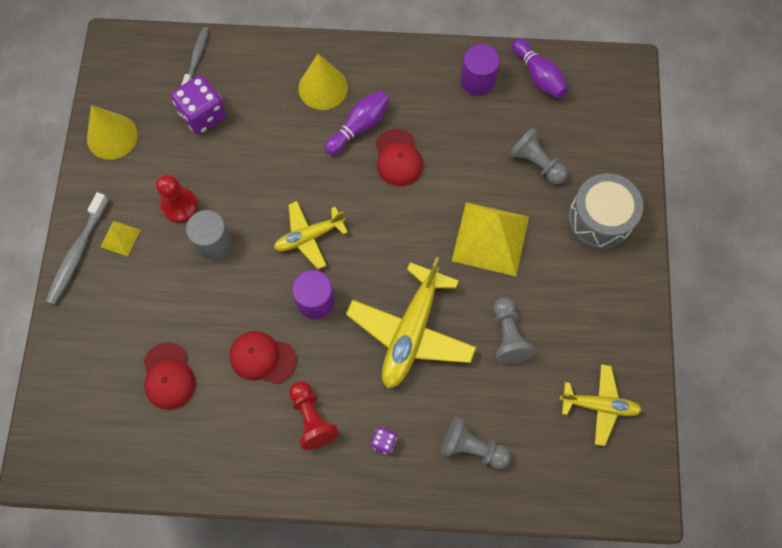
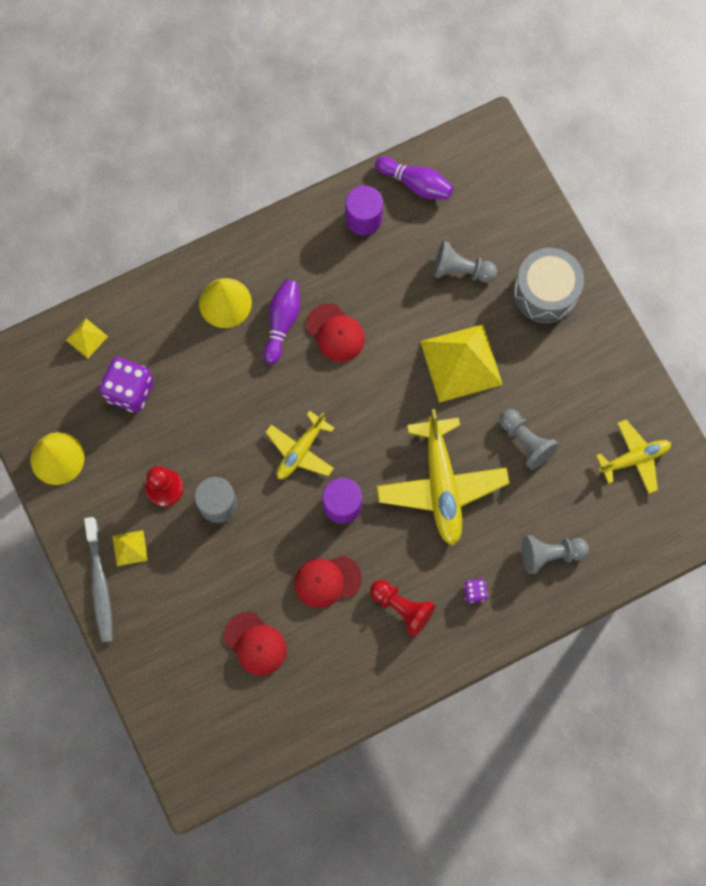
camera: 30 degrees left, 5 degrees up
grey toothbrush [181,27,209,86] -> yellow pyramid [66,318,108,358]

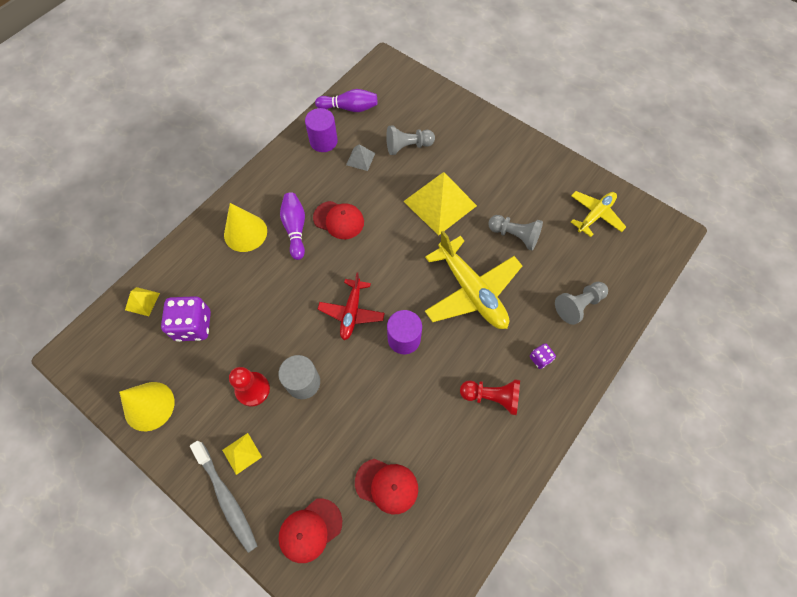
camera: 25 degrees left, 10 degrees down
yellow plane [266,410,335,479] -> red plane [318,273,385,340]
red cap [294,556,362,608] -> red cap moved to [278,498,342,563]
grey drum [514,248,584,323] -> none
none -> grey pyramid [346,144,375,171]

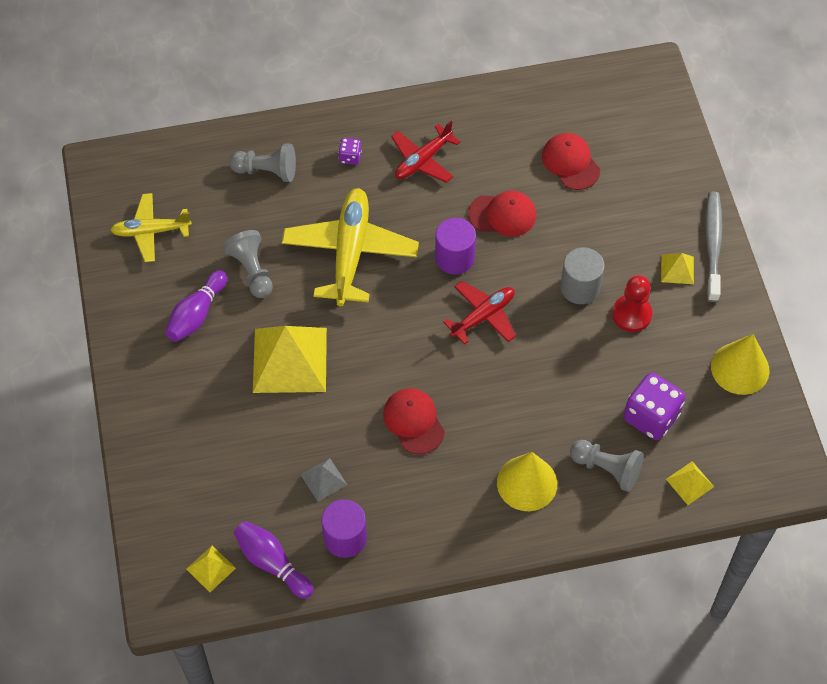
camera: 140 degrees left, 5 degrees down
red cap [278,498,342,563] -> red cap moved to [468,191,536,237]
purple bowling pin [280,192,305,260] -> purple bowling pin moved to [165,270,227,342]
grey pawn [386,125,435,155] -> grey pawn moved to [570,440,644,492]
red pawn [460,379,520,415] -> red plane [391,121,460,183]
none -> yellow pyramid [186,546,236,592]

